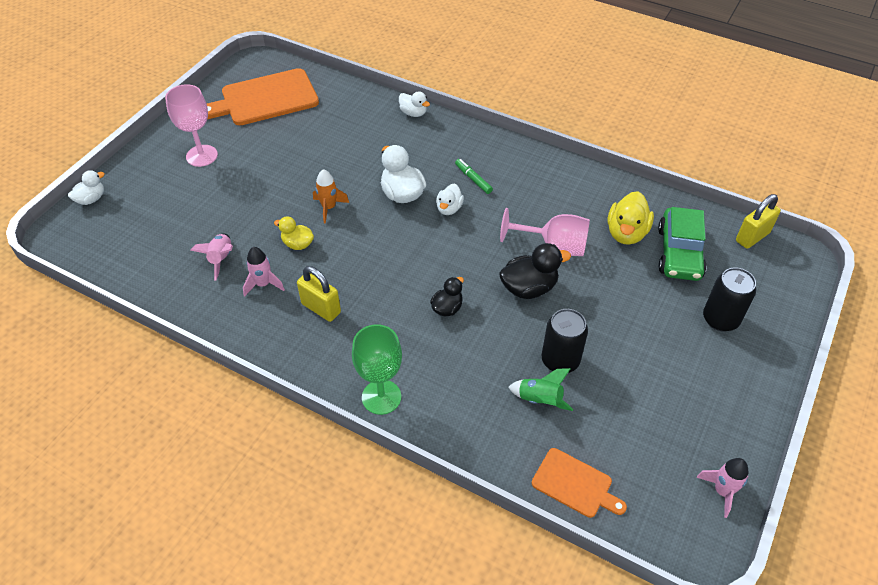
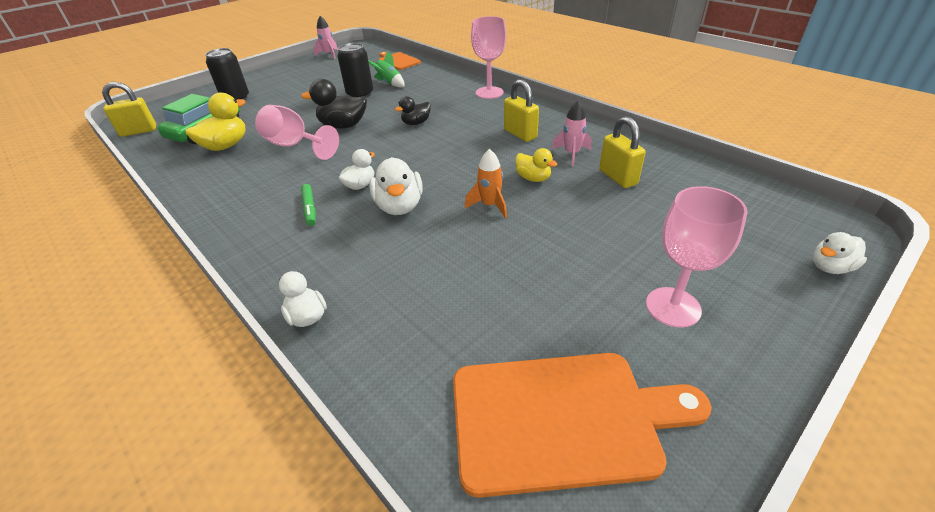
camera: 160 degrees left, 10 degrees down
pink rocket [190,234,233,280] -> yellow padlock [599,116,646,188]
green goblet [352,324,402,415] -> pink goblet [471,16,506,99]

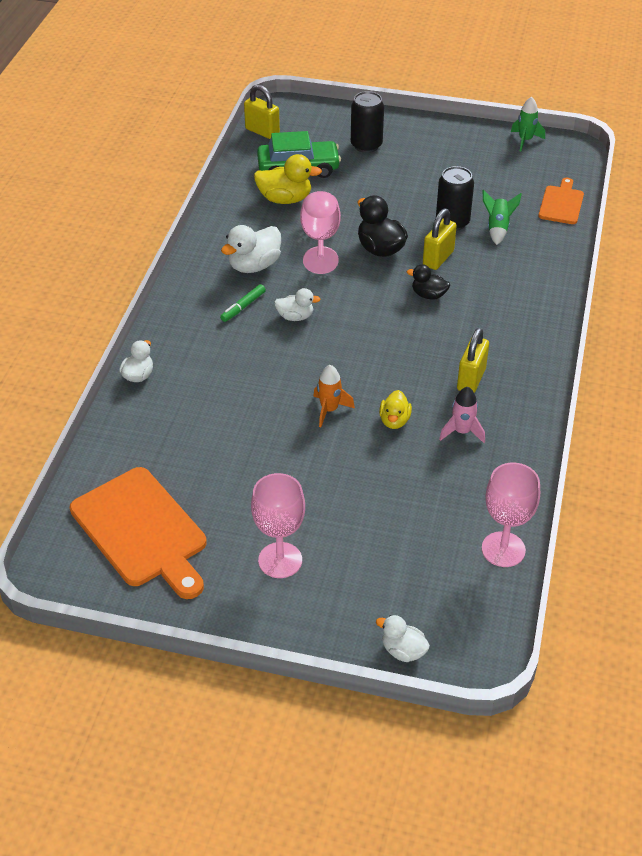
camera: 55 degrees right, 5 degrees up
pink rocket [313,16,338,59] -> green rocket [511,97,545,151]
white duck [369,157,423,215] -> white duck moved to [221,225,281,273]
pink goblet [471,16,506,99] -> pink goblet moved to [482,463,540,567]
yellow padlock [599,116,646,188] -> yellow padlock moved to [423,209,457,270]

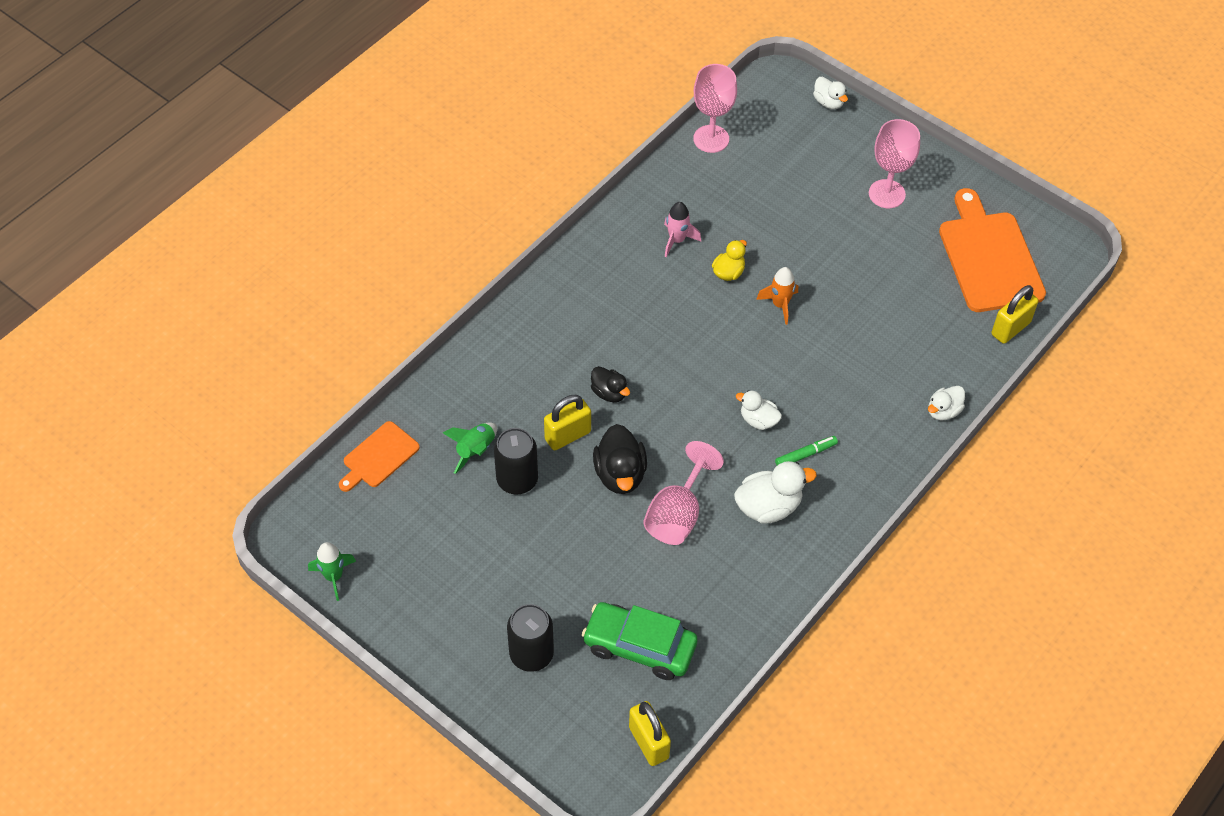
camera: 155 degrees left, 10 degrees up
yellow duck [254,154,322,204] -> none
yellow padlock [457,328,489,393] -> yellow padlock moved to [991,285,1038,344]

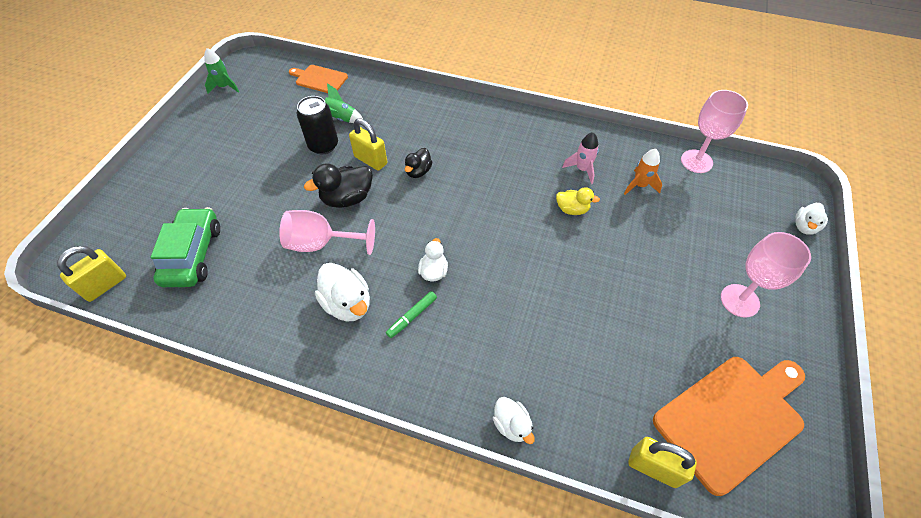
camera: 70 degrees right, 0 degrees up
black can [507,604,554,672] -> none
orange rocket [756,267,798,325] -> orange rocket moved to [624,149,662,195]
green marker [775,436,838,465] -> green marker turned 90 degrees clockwise [386,291,437,338]
white duck [928,386,965,420] -> white duck turned 150 degrees counterclockwise [493,397,535,444]

